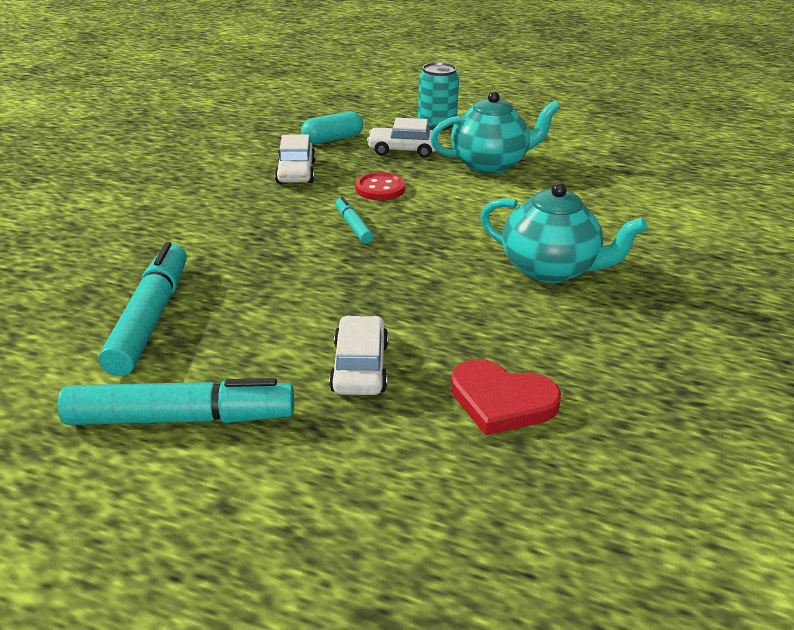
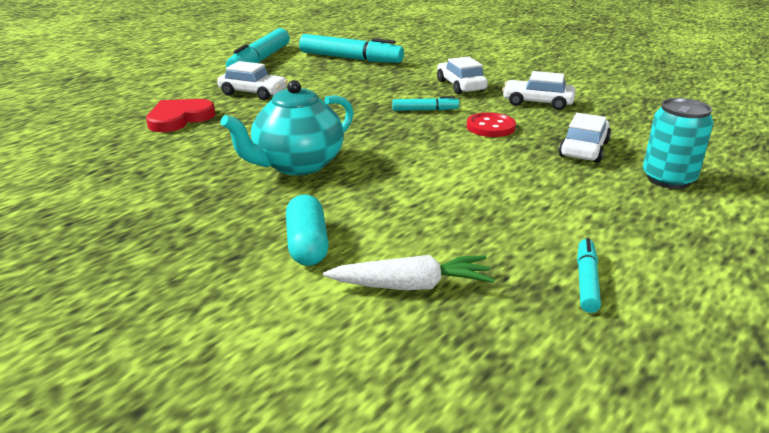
camera: 110 degrees right, 5 degrees down
turquoise capsule [301,111,363,144] -> turquoise capsule moved to [286,194,329,266]
turquoise teapot [430,91,560,174] -> none
none -> white carrot [323,255,495,290]
none -> white car [437,57,488,94]
none -> turquoise marker [577,238,601,313]

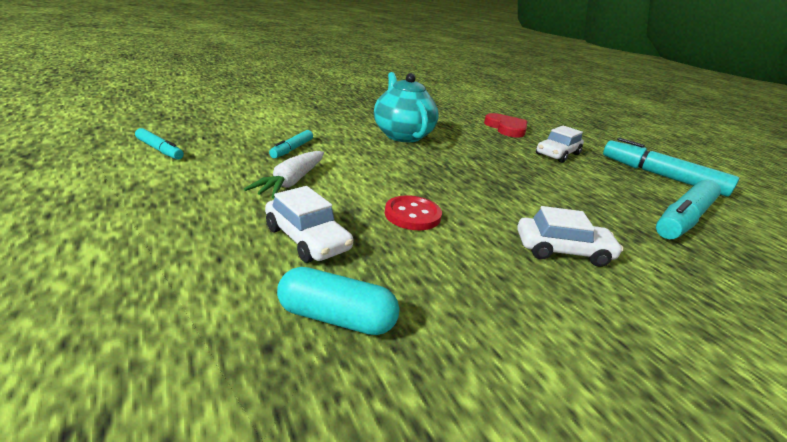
camera: 110 degrees right, 0 degrees up
turquoise capsule [286,194,329,266] -> turquoise capsule moved to [277,267,400,335]
white carrot [323,255,495,290] -> white carrot moved to [244,151,324,199]
turquoise marker [392,96,459,111] -> turquoise marker moved to [269,130,313,158]
white car [502,71,575,110] -> none
turquoise can [643,98,714,189] -> none

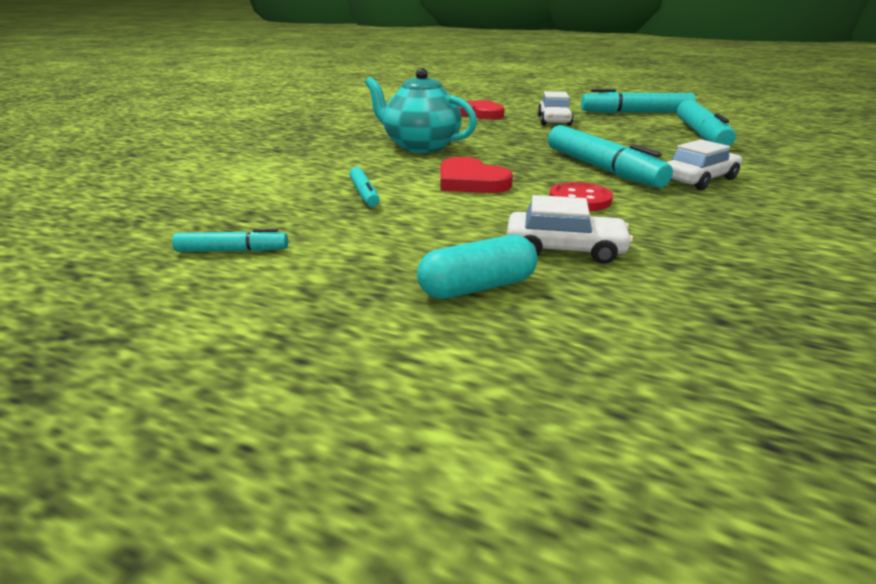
camera: 35 degrees left, 0 degrees up
white carrot [244,151,324,199] -> none
turquoise capsule [277,267,400,335] -> turquoise capsule moved to [417,235,537,299]
none -> red heart [440,157,513,193]
none -> turquoise marker [548,125,673,188]

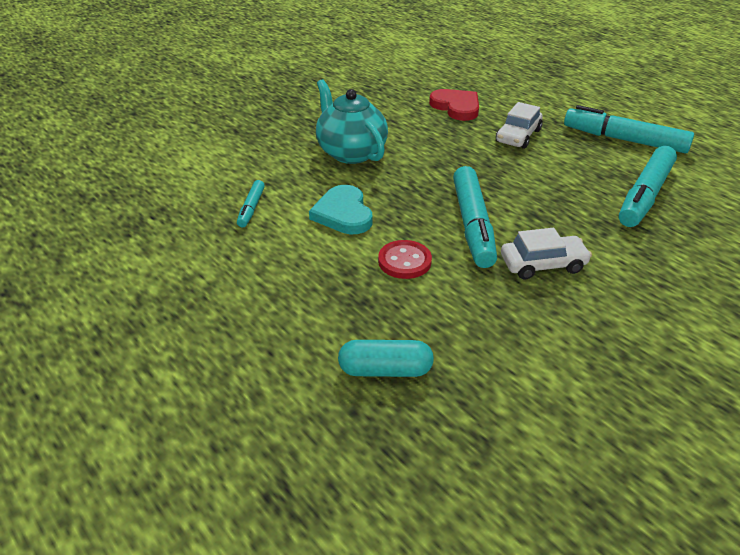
camera: 25 degrees right, 10 degrees up
turquoise marker [172,229,288,252] -> none
turquoise capsule [417,235,537,299] -> turquoise capsule moved to [338,340,434,377]
red heart [440,157,513,193] -> turquoise heart [309,185,372,234]
white car [507,195,633,264] -> none

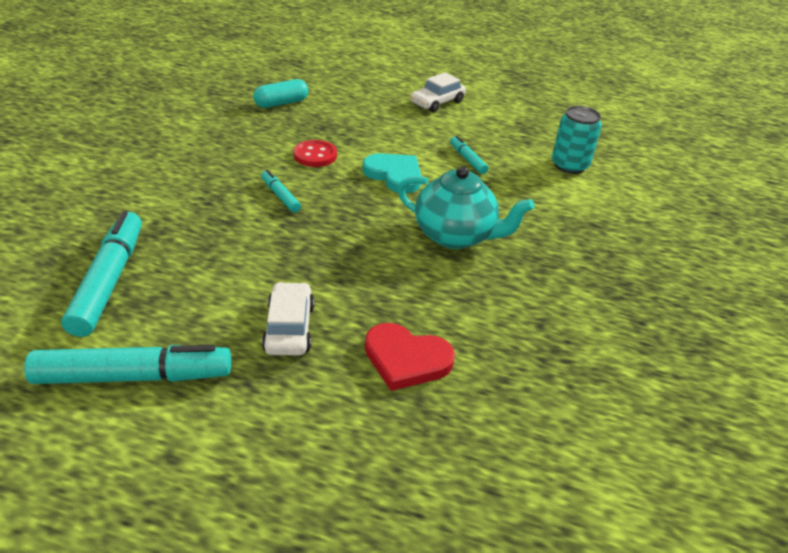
camera: 145 degrees right, 0 degrees up
turquoise marker [453,166,497,268] -> turquoise marker [261,170,301,213], size x0.50
white car [501,228,592,279] -> white car moved to [411,72,466,112]
none -> turquoise can [552,106,602,174]

